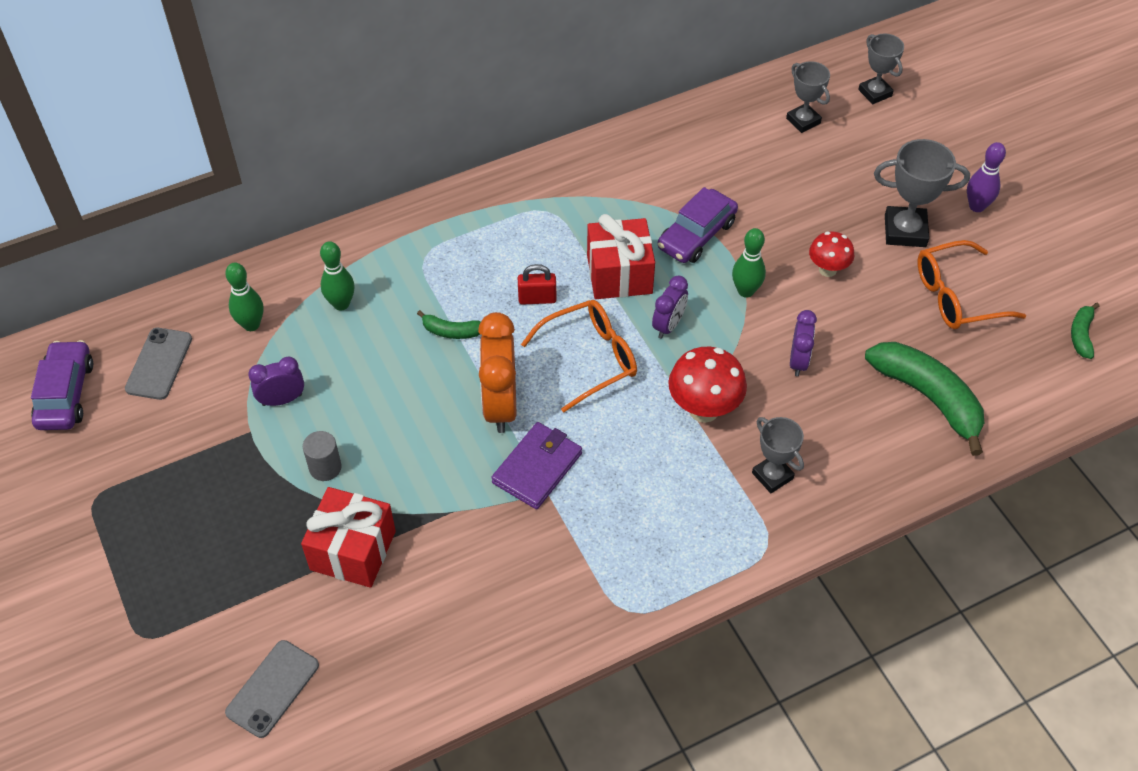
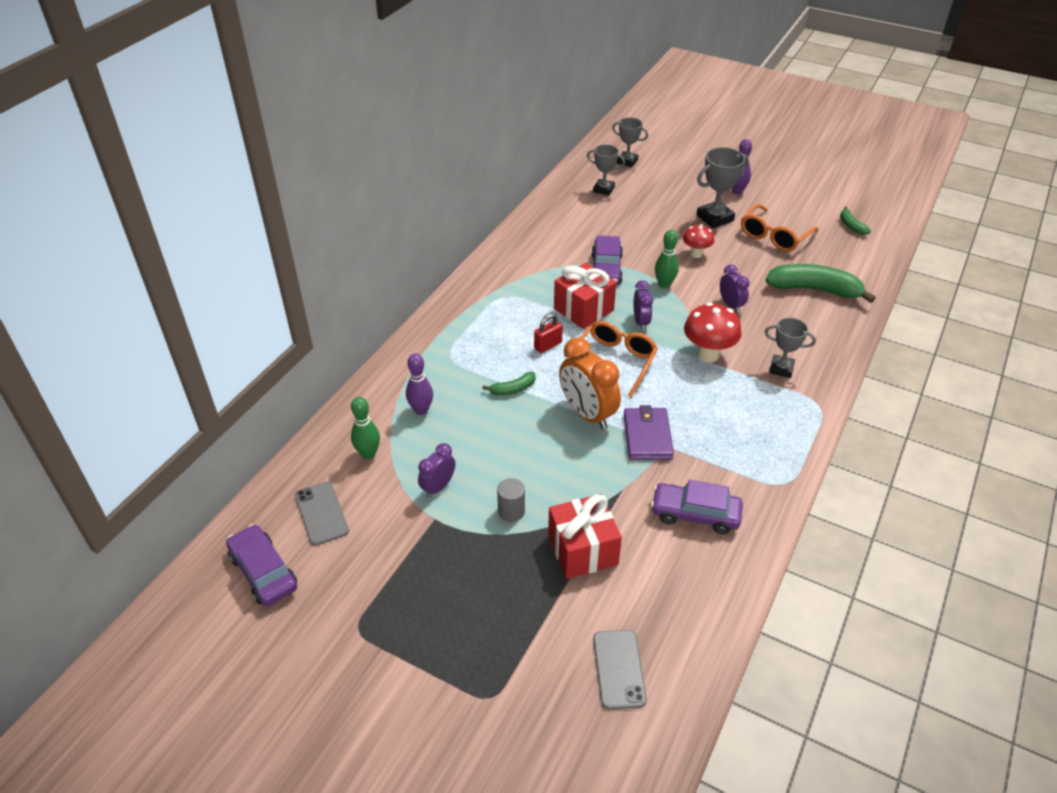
camera: 35 degrees left, 10 degrees down
green bowling pin [320,241,355,311] -> purple bowling pin [406,353,433,415]
none -> purple car [651,480,743,534]

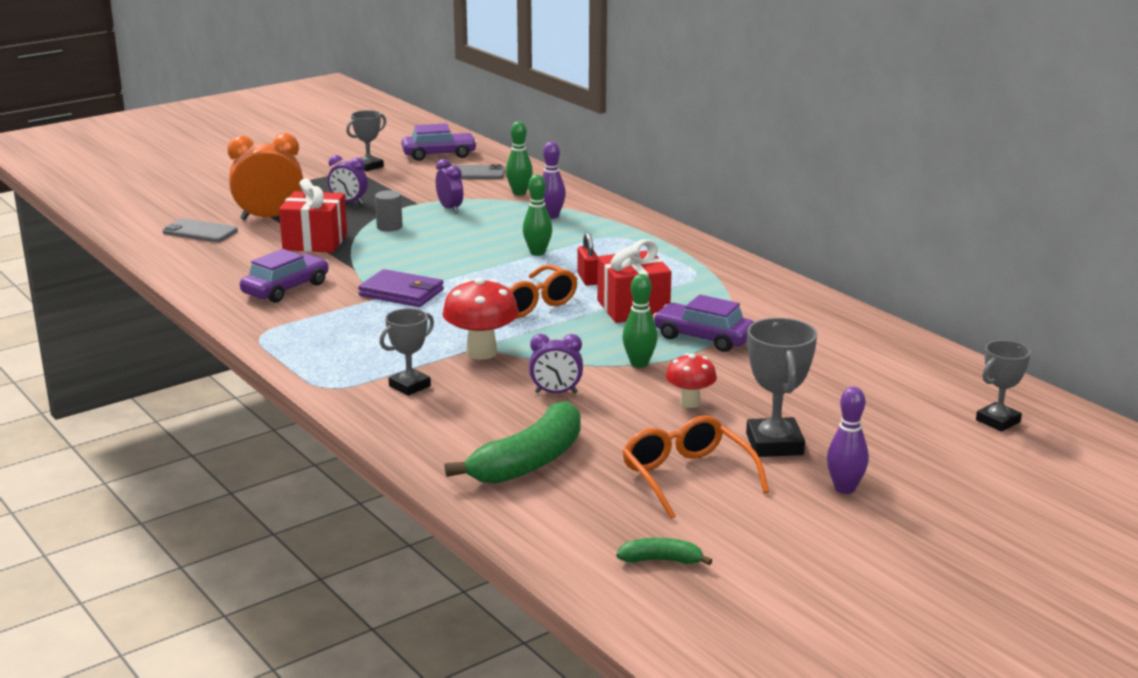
camera: 115 degrees right, 20 degrees down
green banana [482,372,536,396] -> green bowling pin [523,174,552,256]
orange clock [559,337,621,429] -> orange clock moved to [227,133,303,220]
grey trophy [587,144,625,196] -> grey trophy moved to [346,110,386,171]
purple clock [633,280,653,331] -> purple clock moved to [328,155,368,204]

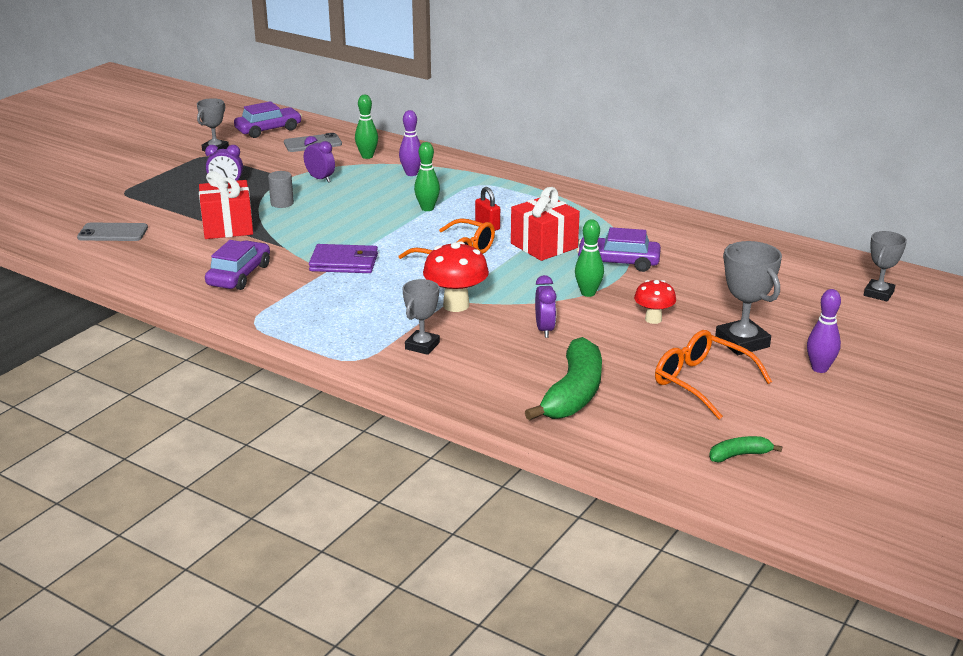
camera: 20 degrees left, 5 degrees up
orange clock [227,133,303,220] -> none
purple clock [529,334,583,393] -> purple clock turned 75 degrees counterclockwise [535,275,556,338]

